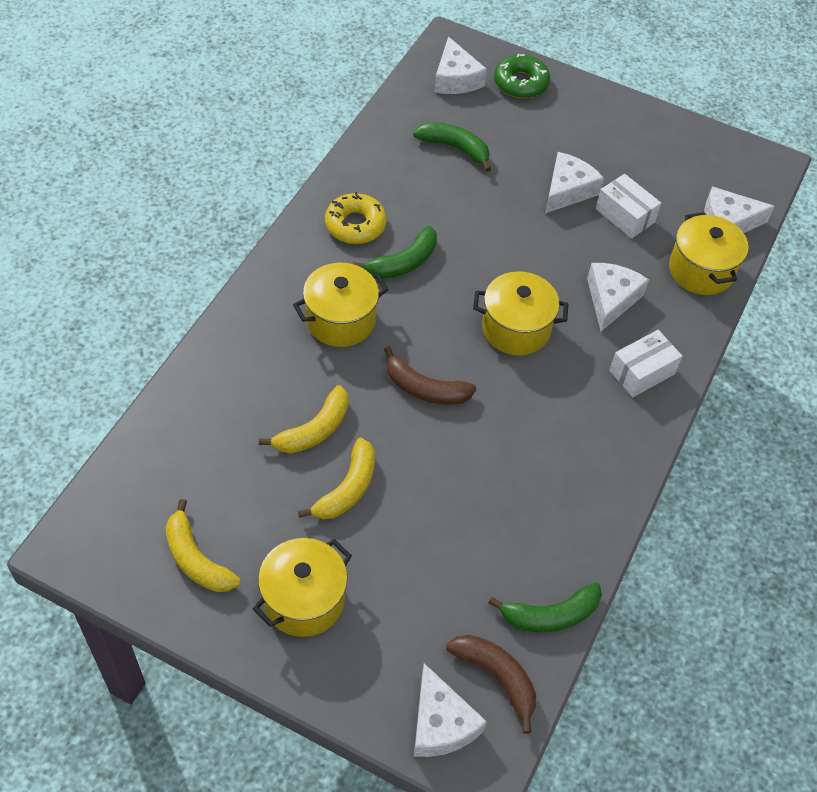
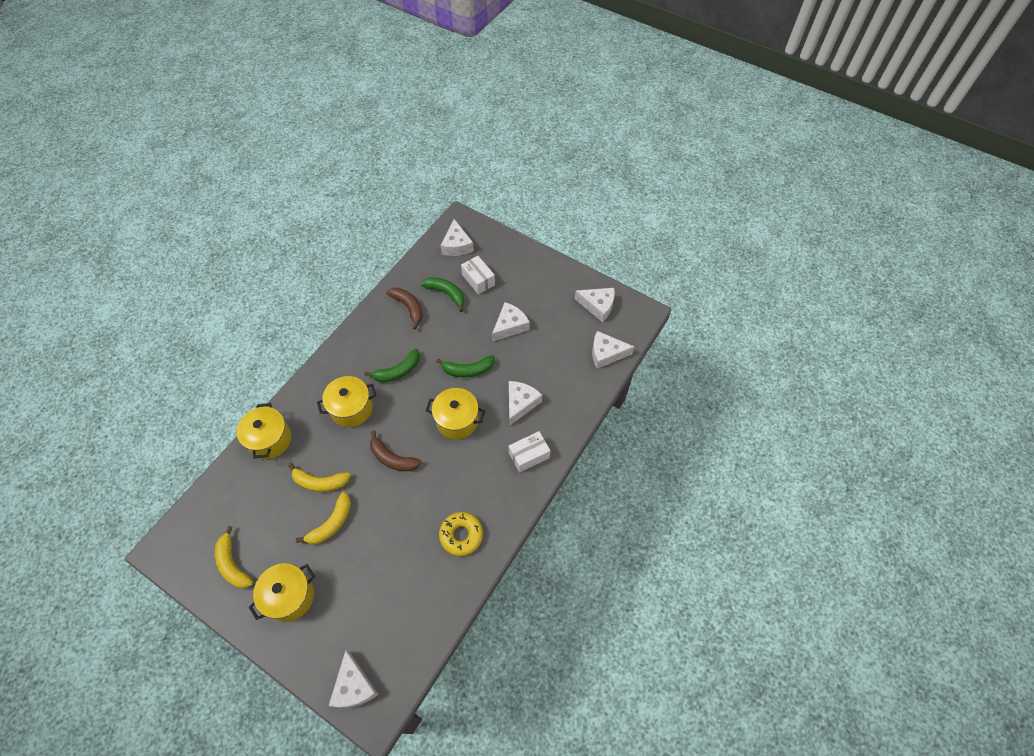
camera: 10 degrees right, 5 degrees up
yellow banana [259,385,348,453] -> yellow banana turned 45 degrees clockwise [289,463,351,492]
yellow donut [325,192,387,244] -> yellow donut moved to [439,512,483,556]
brown banana [446,634,536,734] -> brown banana moved to [386,287,423,330]
green banana [488,582,602,632] -> green banana moved to [436,355,495,378]
green donut [494,54,550,98] -> none
white box [596,174,661,239] -> white box moved to [461,256,495,295]
yellow pot [669,212,749,295] -> yellow pot moved to [237,403,292,459]
none -> white cheese [575,288,615,322]

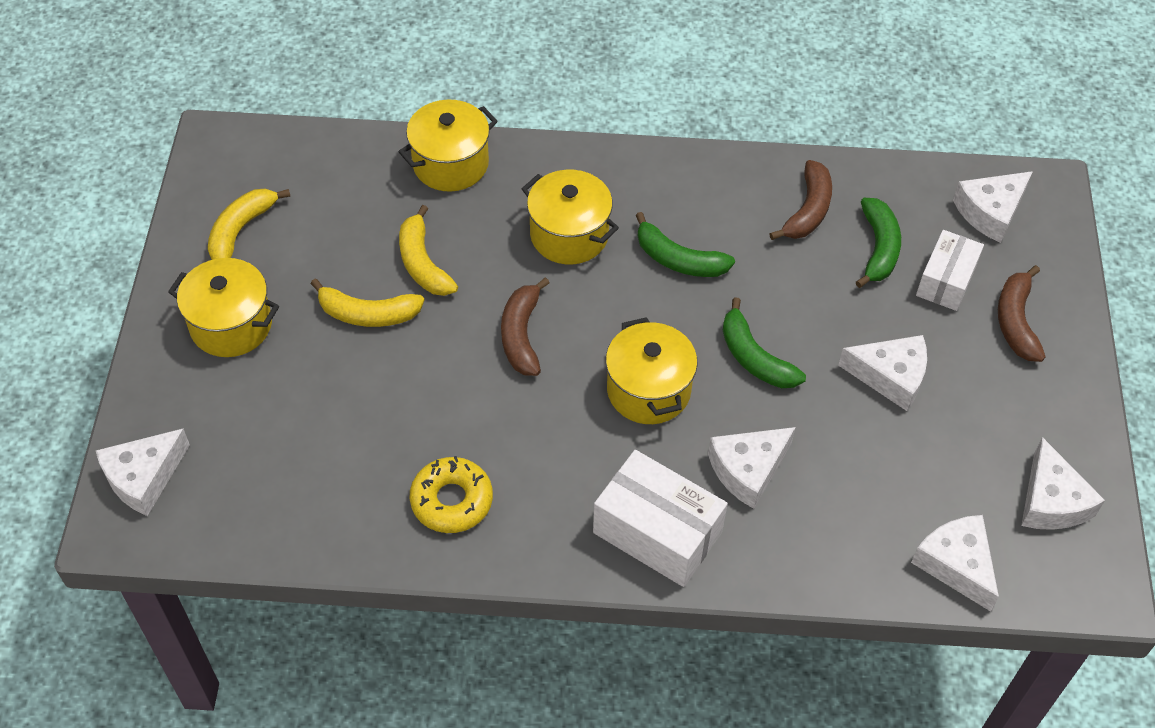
camera: 60 degrees right, 5 degrees down
white cheese [509,381,542,426] -> white cheese turned 150 degrees clockwise [708,427,796,509]
white box [509,431,550,473] -> white box [593,450,728,587], size x1.54
none -> brown banana [998,265,1046,362]

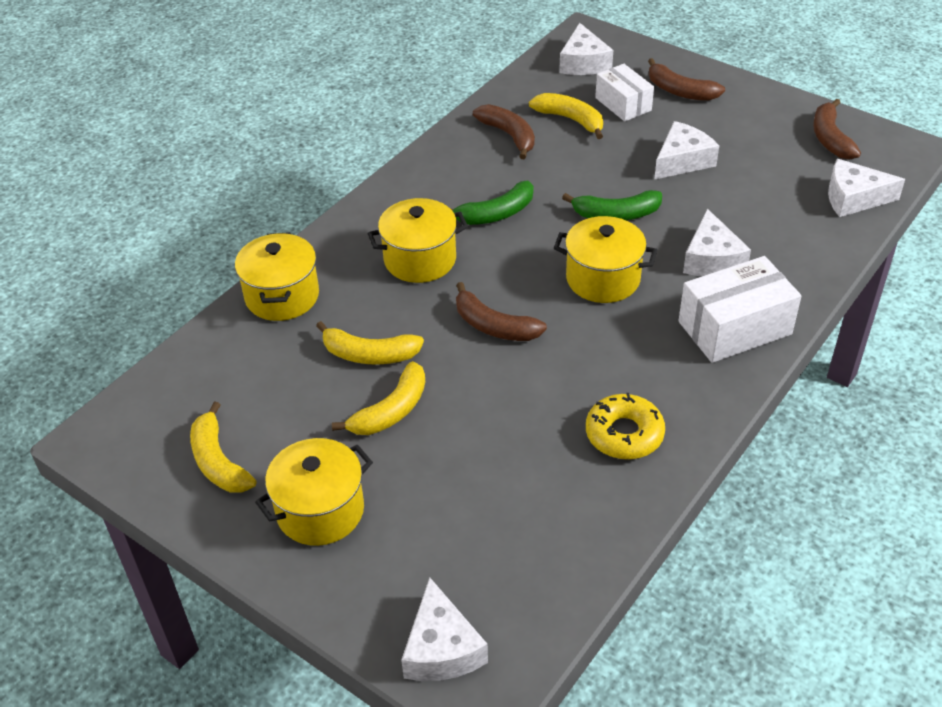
camera: 55 degrees left, 10 degrees down
green banana [856,198,901,288] -> yellow banana [529,93,603,139]
white cheese [1021,437,1105,530] -> brown banana [813,99,861,160]

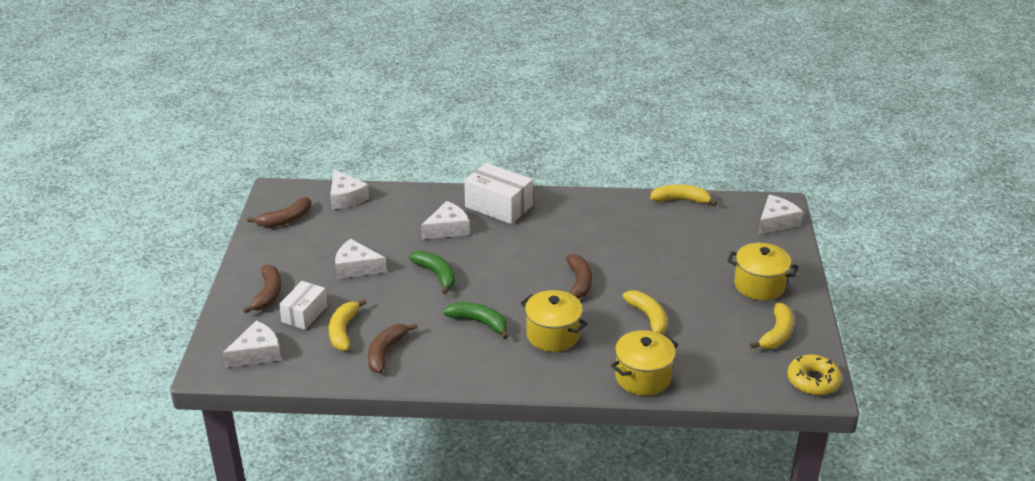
camera: 125 degrees left, 10 degrees down
yellow banana [332,361,425,435] -> yellow banana moved to [650,185,717,206]
yellow pot [554,216,657,303] -> none
yellow donut [586,393,665,459] -> yellow donut moved to [787,355,841,395]

